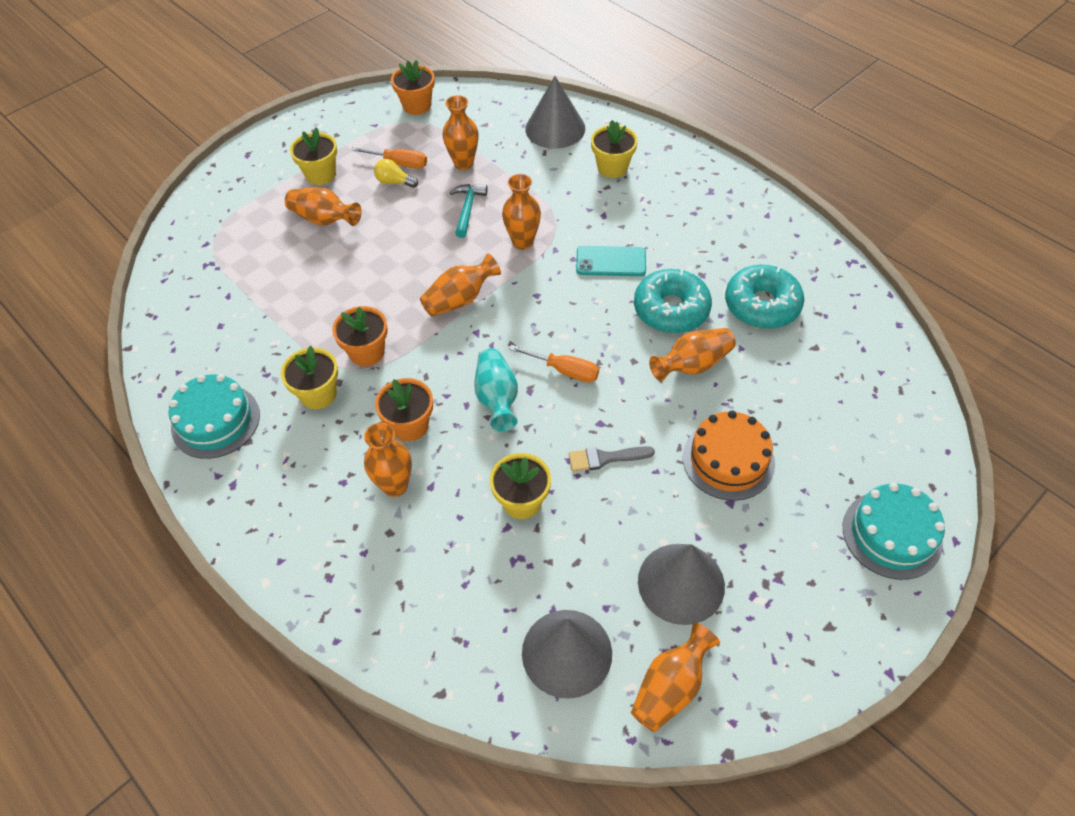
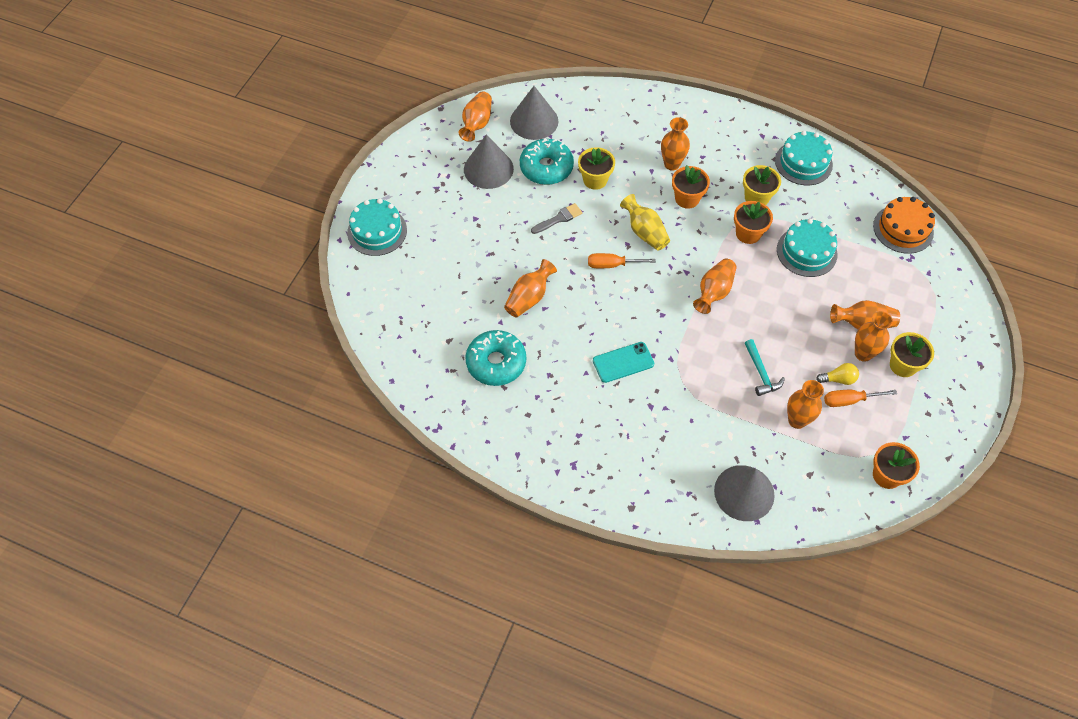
camera: 155 degrees right, 5 degrees up
turquoise vase [474,348,518,432] -> yellow vase [620,194,670,251]
orange vase [502,174,541,249] -> orange vase moved to [855,311,893,362]
yellow flower pot [591,120,638,178] -> none
turquoise donut [634,269,712,333] -> turquoise donut moved to [520,138,574,185]
orange cake [683,411,775,501] -> orange cake moved to [873,197,935,254]
none -> turquoise cake [777,219,838,277]

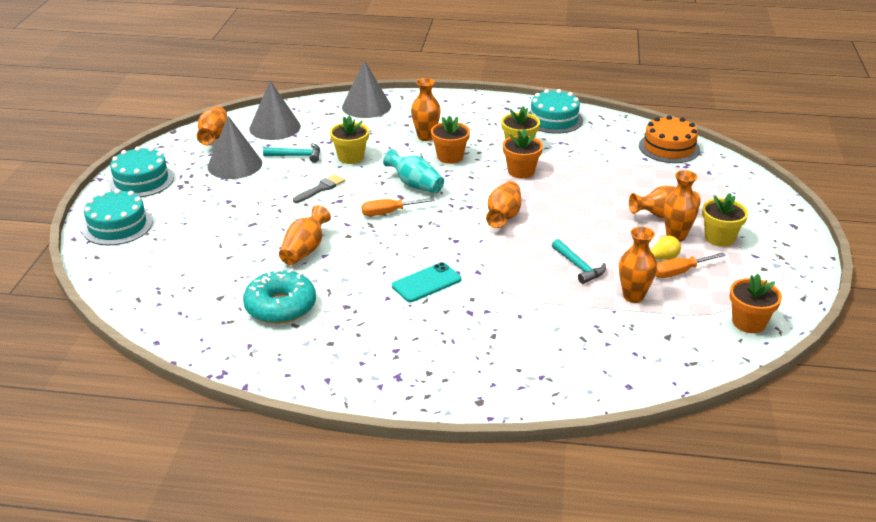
camera: 15 degrees left, 25 degrees down
turquoise donut [520,138,574,185] -> turquoise hammer [263,143,320,163]
yellow vase [620,194,670,251] -> turquoise vase [383,149,444,193]
grey cone [714,465,775,521] -> grey cone moved to [342,60,391,118]
turquoise cake [777,219,838,277] -> turquoise cake moved to [109,147,174,197]

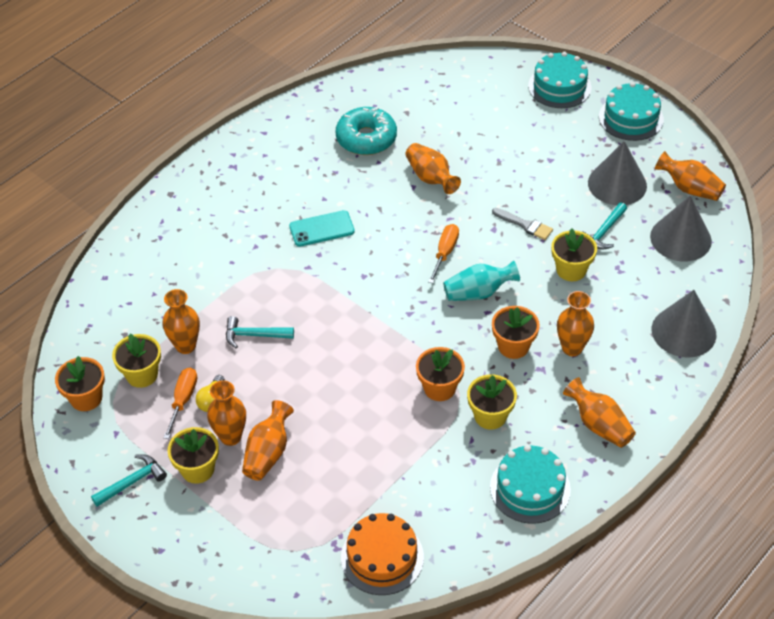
camera: 125 degrees right, 15 degrees up
grey brush [293,174,345,203] -> grey brush turned 45 degrees counterclockwise [492,208,553,240]
turquoise phone [392,262,461,302] -> turquoise phone turned 75 degrees clockwise [289,210,355,247]
orange vase [486,181,521,228] -> orange vase moved to [563,377,636,448]
none -> turquoise hammer [91,454,167,507]
none -> yellow flower pot [112,334,161,388]

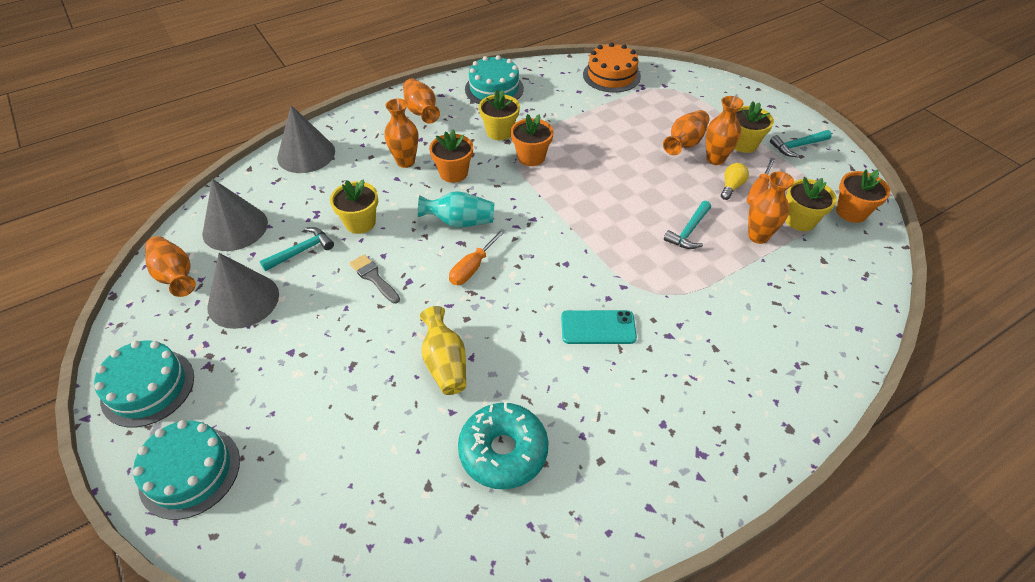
camera: 165 degrees left, 0 degrees up
turquoise hammer [226,316,294,348] -> turquoise hammer turned 105 degrees clockwise [664,201,711,249]
orange vase [406,143,461,194] -> yellow vase [420,306,466,395]

